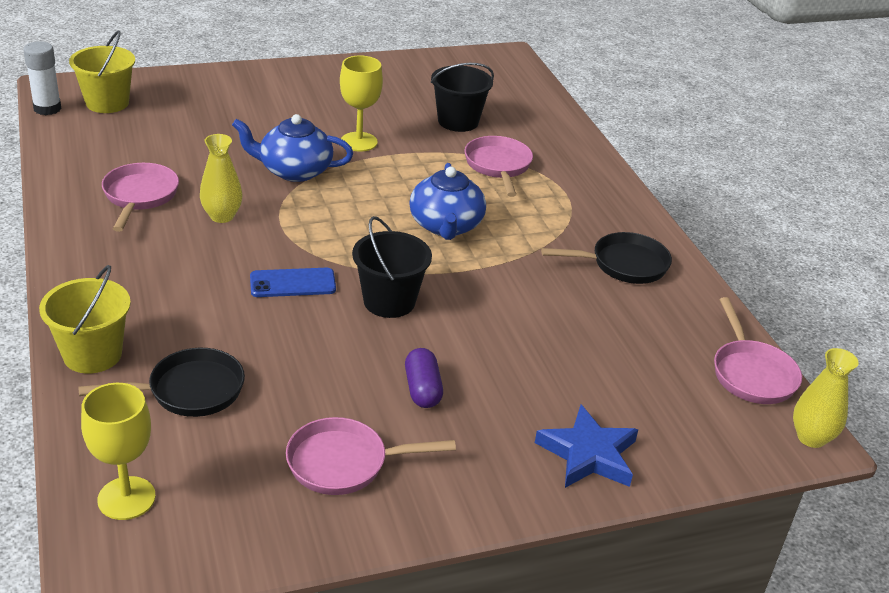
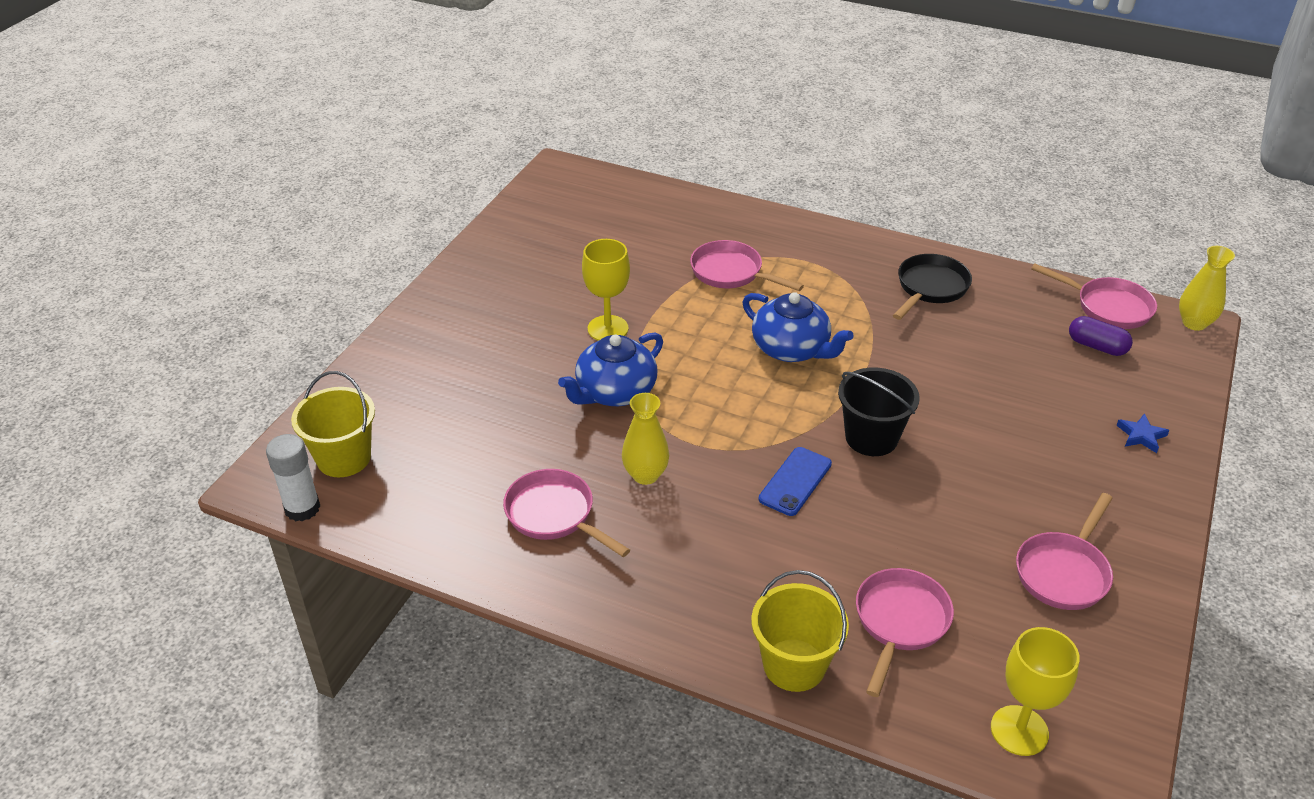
camera: 45 degrees left, 5 degrees up
black pan [78,348,245,417] -> pink pan [856,568,954,697]
purple capsule [405,348,443,408] -> purple capsule moved to [1069,316,1133,356]
black bucket [431,63,494,132] -> none
blue star [535,405,638,488] -> blue star [1116,414,1169,453], size x0.54

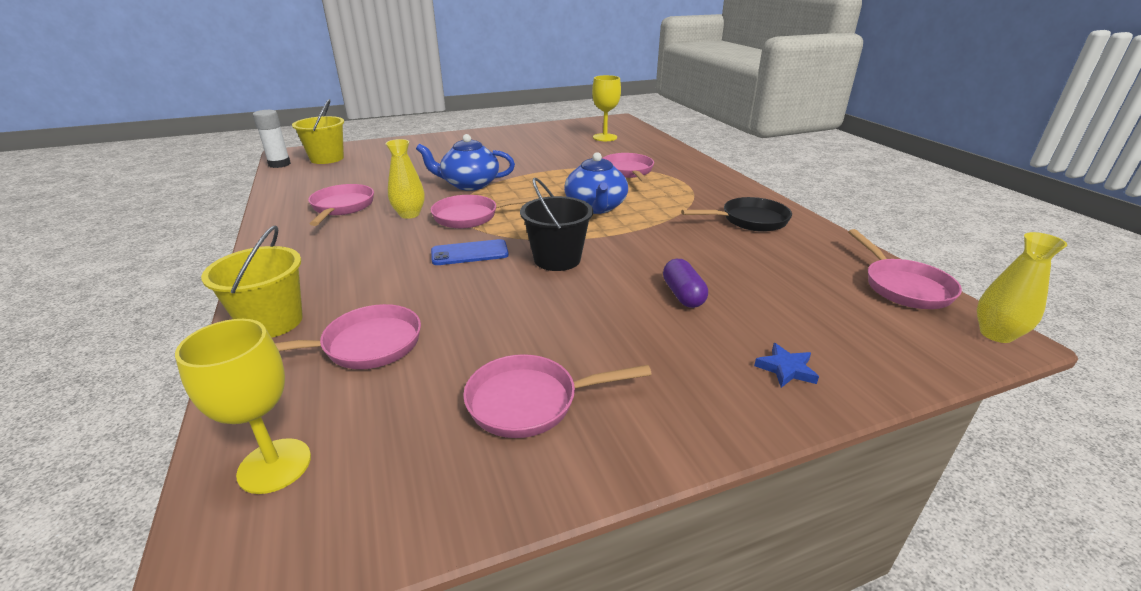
camera: 45 degrees right, 10 degrees down
yellow goblet [582,239,630,341] -> yellow goblet moved to [592,75,621,141]
purple capsule [1069,316,1133,356] -> purple capsule moved to [663,259,708,308]
none -> pink pan [431,195,539,229]

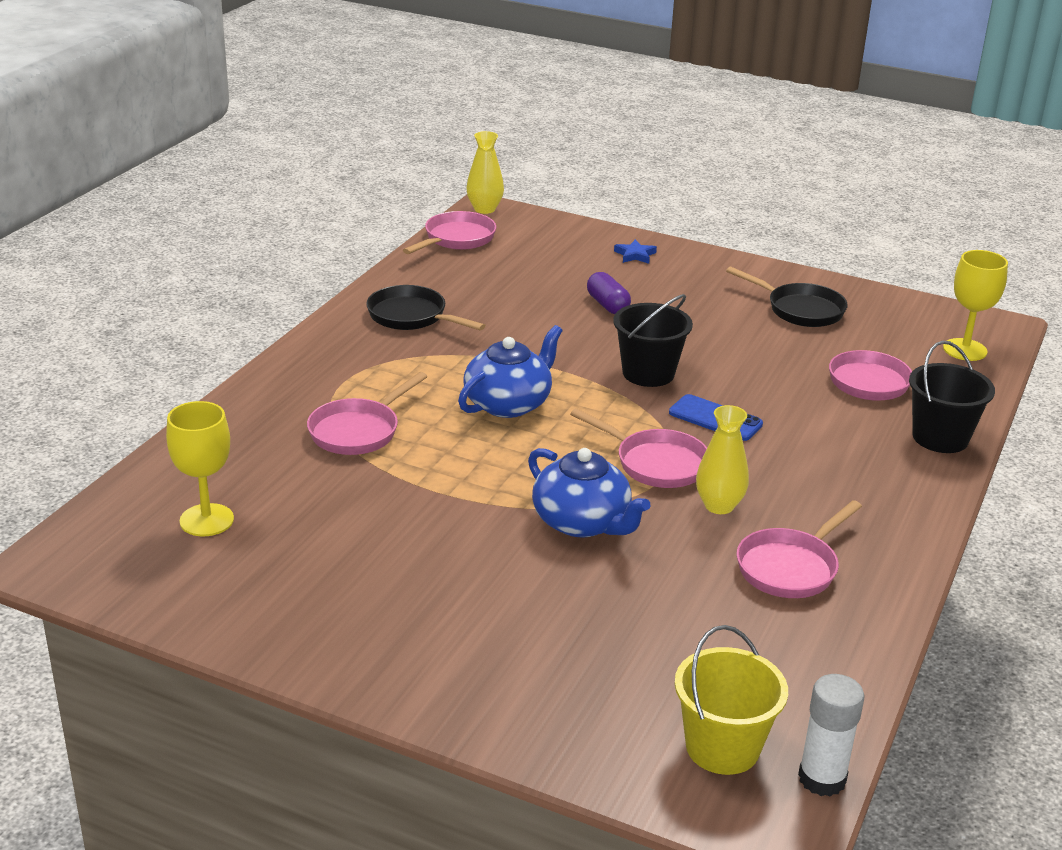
camera: 135 degrees left, 0 degrees up
yellow bucket [201,225,303,338] -> black bucket [909,341,995,453]
pink pan [463,354,652,438] -> black pan [726,266,848,327]
purple capsule [663,259,708,308] -> purple capsule turned 60 degrees counterclockwise [587,272,631,314]

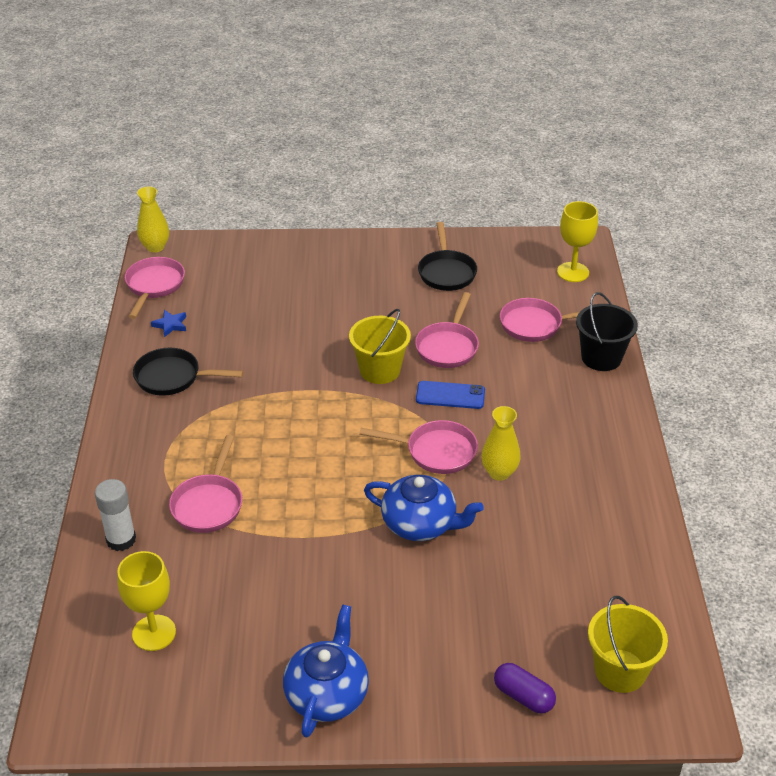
camera: 25 degrees left, 10 degrees up
blue teapot [458,325,562,418] -> blue teapot moved to [283,605,369,738]
purple capsule [587,272,631,314] -> purple capsule moved to [494,663,556,714]
black bucket [613,294,693,387] -> yellow bucket [349,309,411,384]
blue star [614,239,657,264] -> blue star moved to [151,310,186,337]
black pan [726,266,848,327] -> black pan turned 75 degrees clockwise [418,222,477,291]
pink pan [736,500,862,598] -> pink pan moved to [415,292,479,368]
white glue stick [798,674,864,797] -> white glue stick moved to [95,479,136,551]

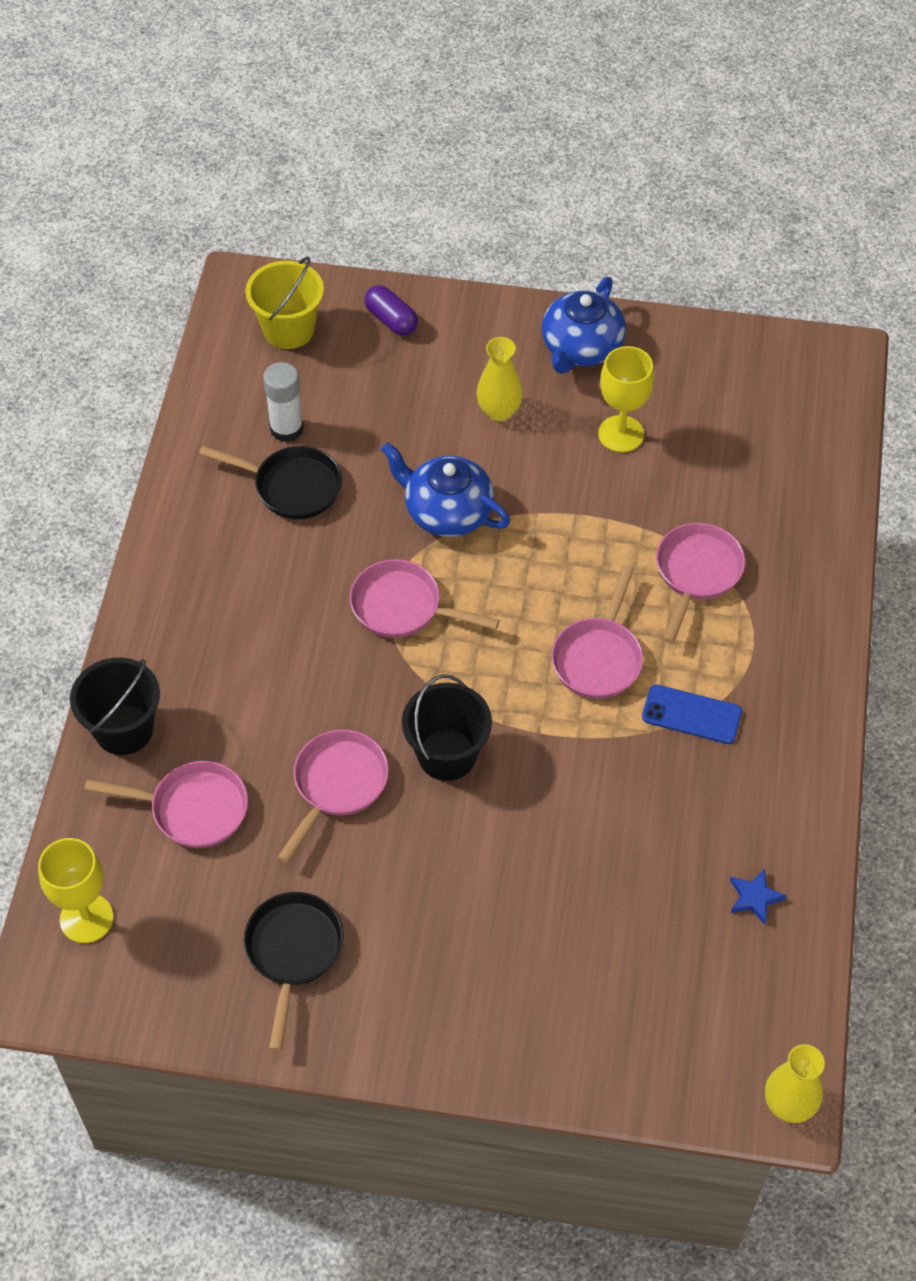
camera: 170 degrees left, 15 degrees up
white glue stick [95,479,136,551] -> white glue stick moved to [263,362,304,443]
yellow goblet [117,551,176,651] -> yellow goblet moved to [598,346,654,453]
pink pan [125,257,185,319] -> pink pan moved to [551,564,643,699]
black pan [133,348,243,396] -> black pan moved to [199,446,342,519]
yellow bucket [349,309,411,384] -> black bucket [402,675,492,781]
blue phone [416,381,485,409] -> blue phone moved to [642,685,742,744]
yellow vase [481,406,521,481] -> yellow vase moved to [476,337,523,421]

